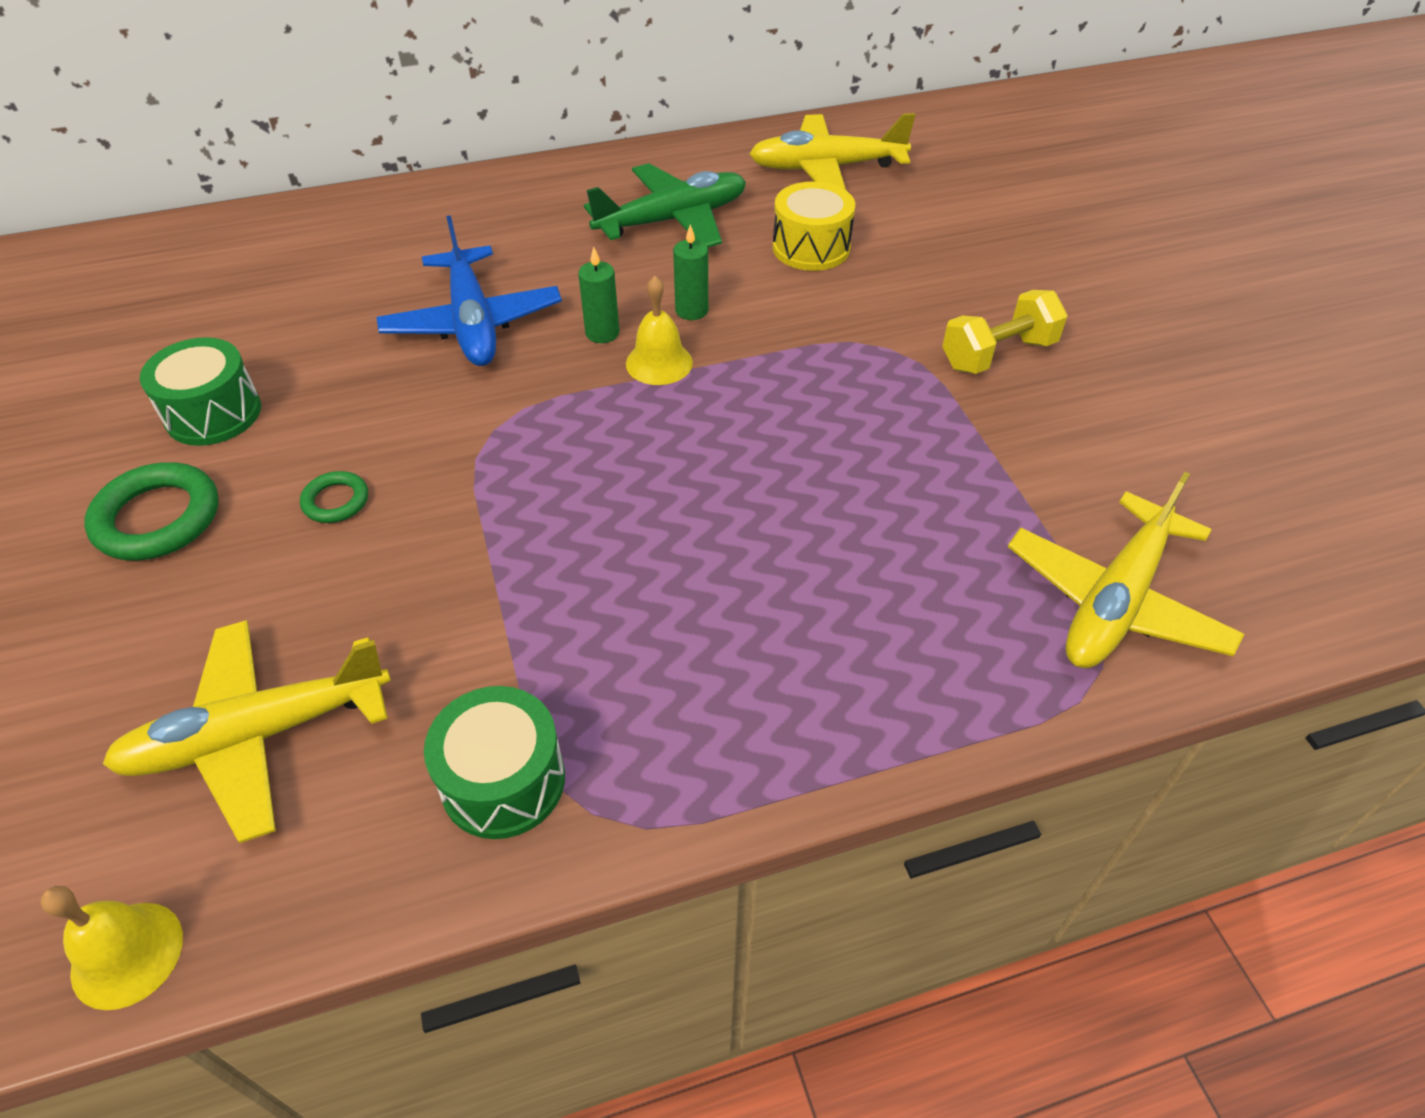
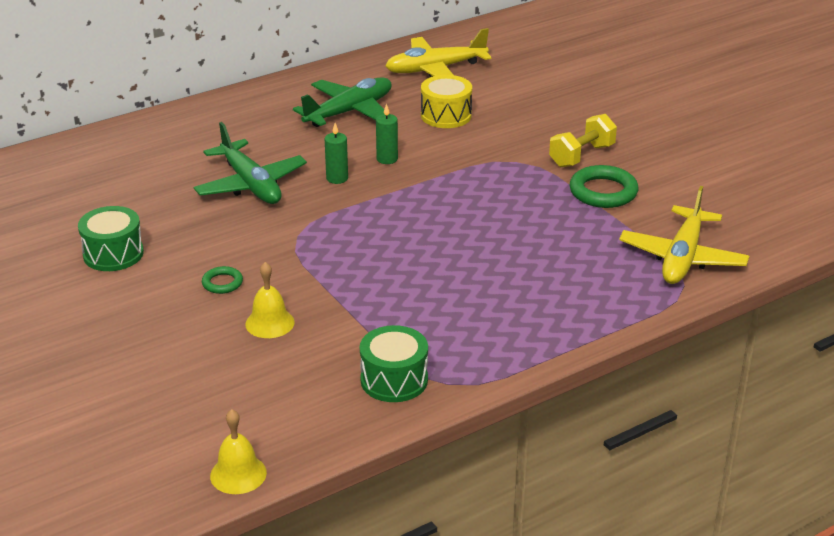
camera: 15 degrees left, 15 degrees down
green ring [84,462,219,561] -> green ring moved to [570,165,638,208]
yellow plane [103,620,391,843] -> none
blue plane [377,215,562,366] -> green plane [194,122,307,204]
yellow bell [626,276,693,385] -> yellow bell moved to [245,262,294,338]

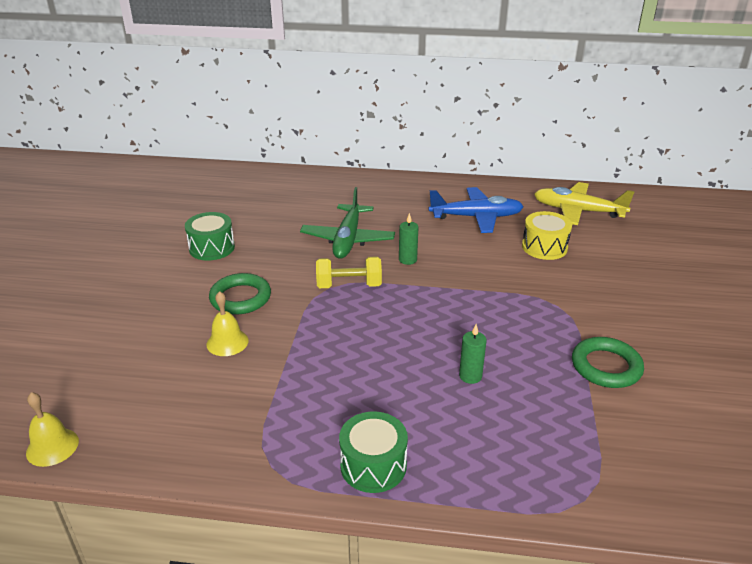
camera: 40 degrees right, 0 degrees up
green ring [202,266,243,294] -> green ring [209,273,271,314], size x1.84
green plane [293,77,392,127] -> blue plane [429,187,524,233]
green drum [360,325,428,402] -> green drum moved to [339,411,408,493]
green candle [376,104,398,164] -> green candle moved to [459,324,487,384]
yellow dumbbell [549,114,617,167] -> yellow dumbbell moved to [316,256,382,288]
yellow plane [619,186,749,284] -> none

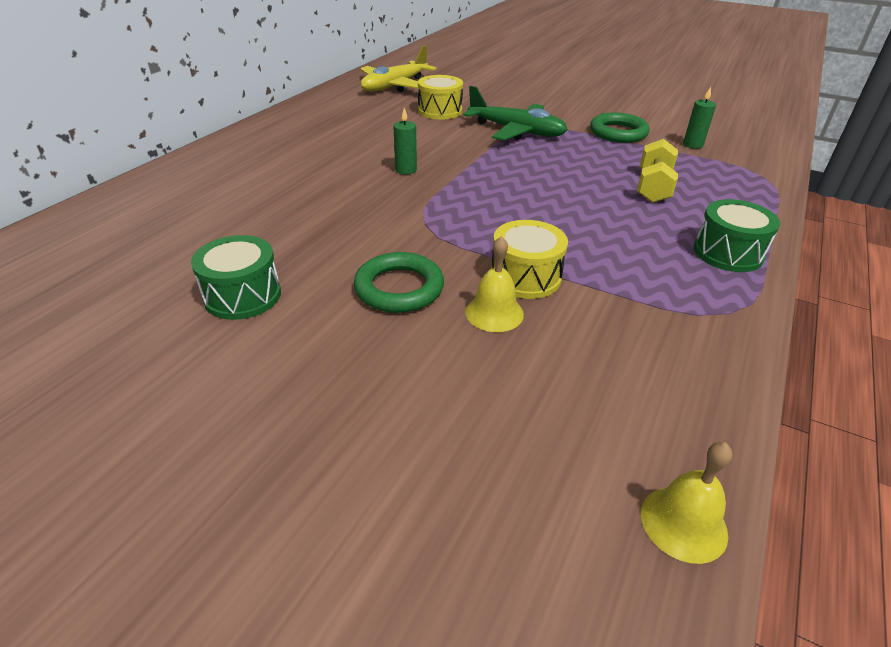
camera: 70 degrees left, 5 degrees up
green plane [300,187,395,259] -> green plane moved to [463,86,568,141]
yellow dumbbell [316,256,382,288] -> yellow dumbbell moved to [637,139,678,203]
blue plane [429,187,524,233] -> none
green candle [459,324,487,384] -> green candle moved to [683,87,716,149]
none -> yellow drum [491,220,568,299]

